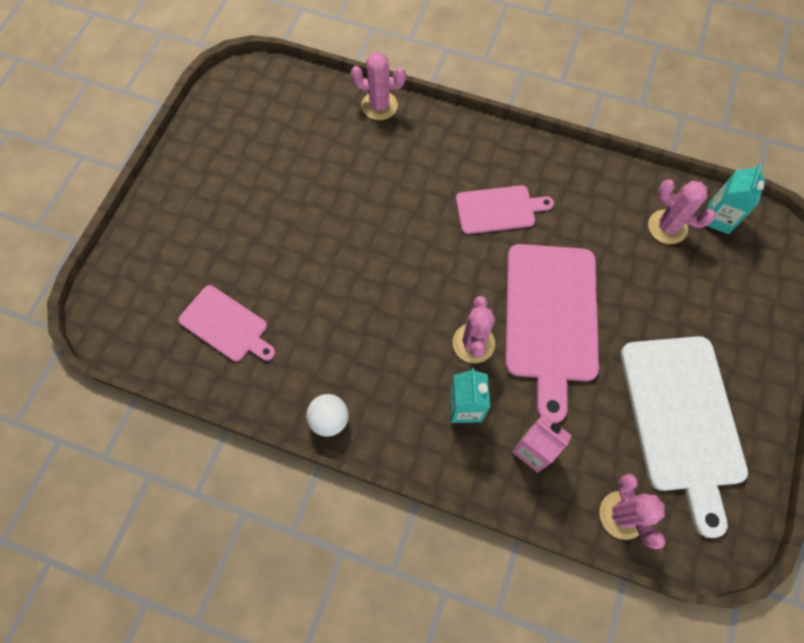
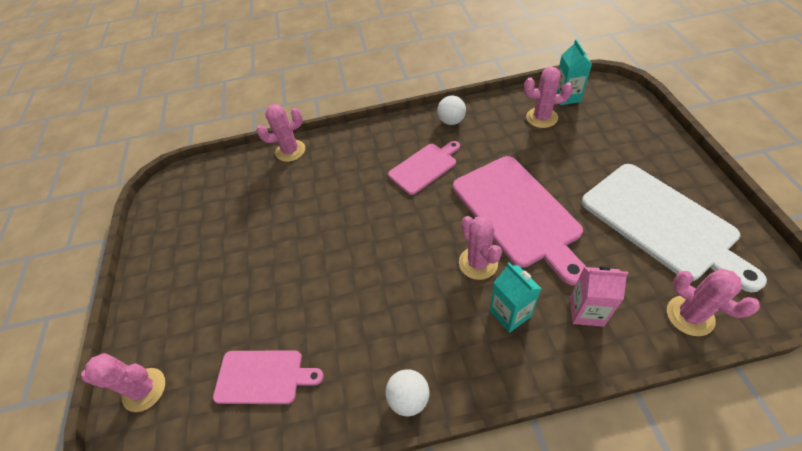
camera: 25 degrees left, 15 degrees down
none -> pink cactus [81,353,165,412]
none -> white ball [437,96,466,125]

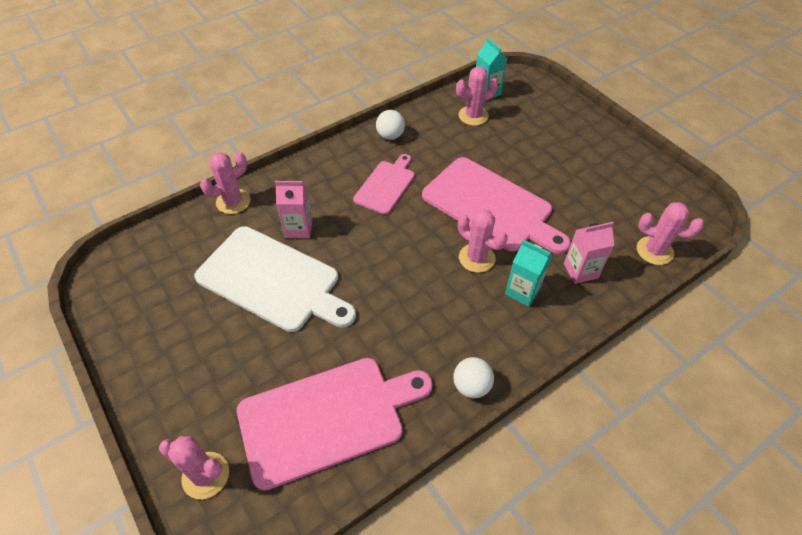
camera: 30 degrees left, 0 degrees up
pink cactus [81,353,165,412] -> pink cactus turned 45 degrees clockwise [159,436,229,499]
pink cutting board [213,350,324,404] -> pink cutting board [237,358,433,491], size x1.79
white cutting board [581,164,767,292] -> white cutting board moved to [194,226,356,332]
none -> pink carton [275,181,313,238]

